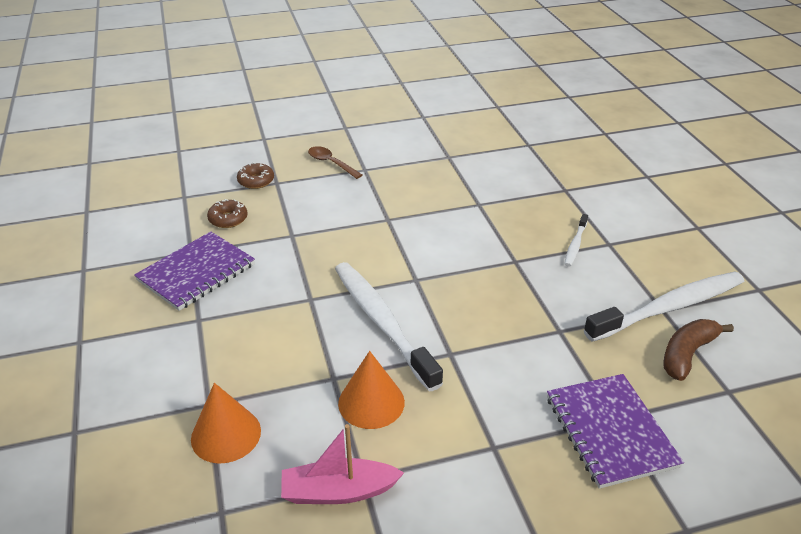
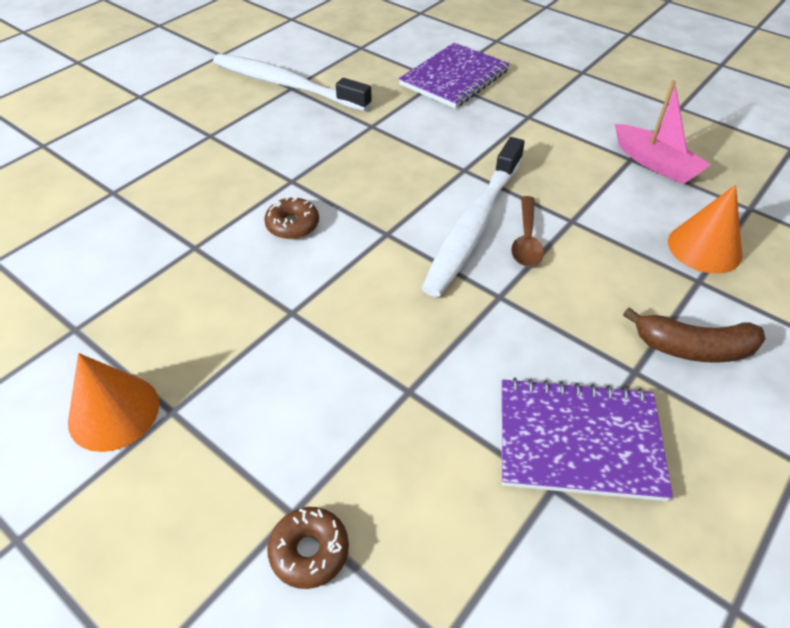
camera: 125 degrees left, 10 degrees up
brown donut [207,199,248,228] -> brown donut moved to [264,197,319,239]
brown spoon [308,146,362,179] -> brown spoon moved to [511,196,544,267]
orange cone [338,351,405,429] -> orange cone moved to [68,353,159,452]
white toothbrush [565,214,588,267] -> none
brown banana [664,319,734,381] -> brown banana moved to [623,307,766,363]

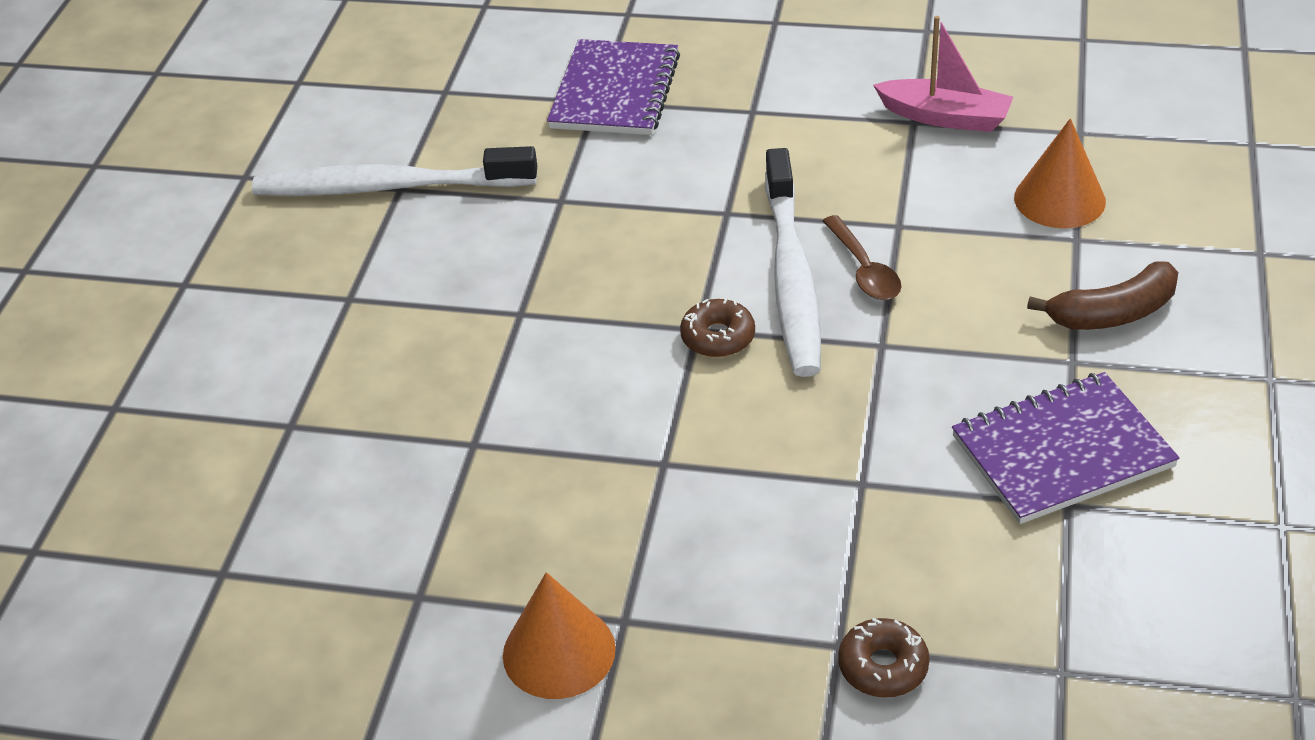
camera: 25 degrees left, 5 degrees down
brown donut [264,197,319,239] -> brown donut moved to [680,298,755,357]

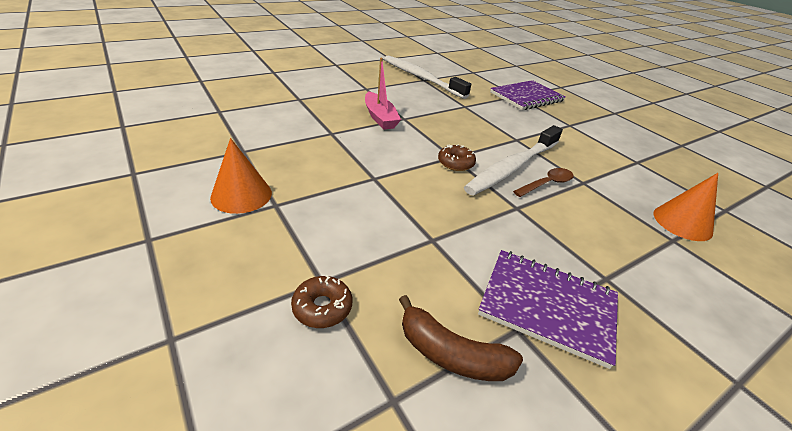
camera: 40 degrees right, 5 degrees down
brown spoon [823,215,902,300] -> brown spoon turned 150 degrees counterclockwise [513,168,574,197]
pink boat [873,16,1013,132] -> pink boat moved to [365,58,401,130]
brown banana [1027,261,1178,330] -> brown banana moved to [399,295,523,381]

